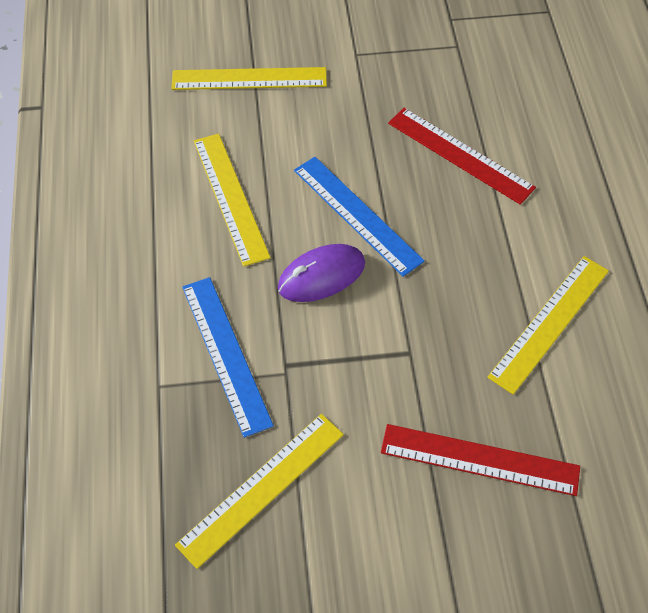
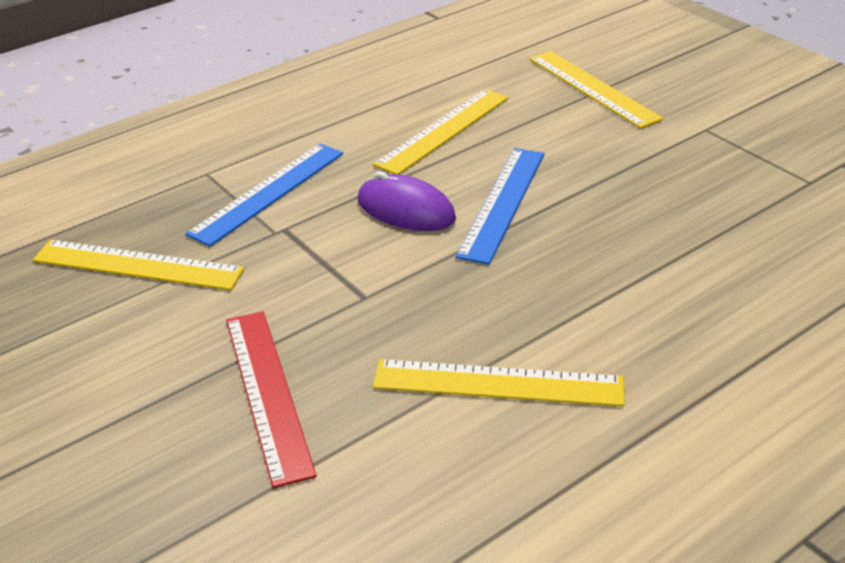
camera: 60 degrees right, 20 degrees down
red ruler [388,108,536,205] -> none

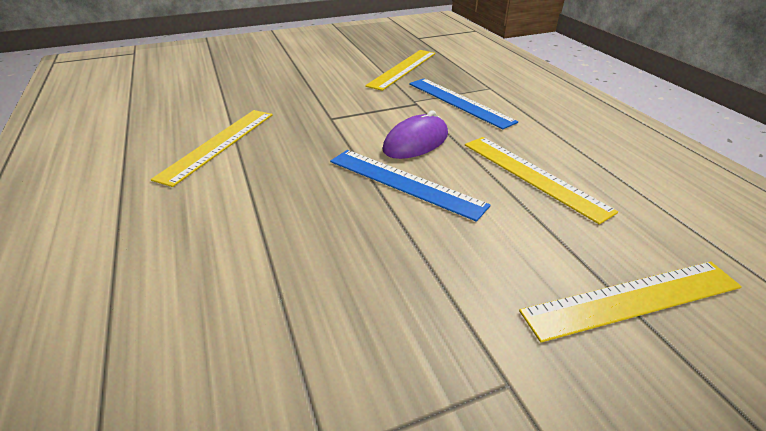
camera: 105 degrees right, 0 degrees up
red ruler [226,311,317,488] -> none

